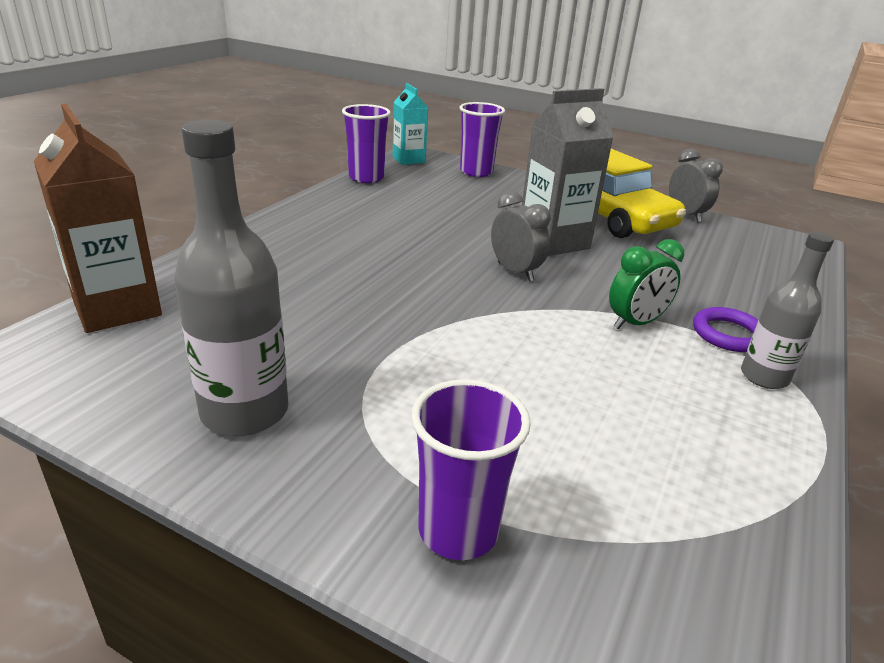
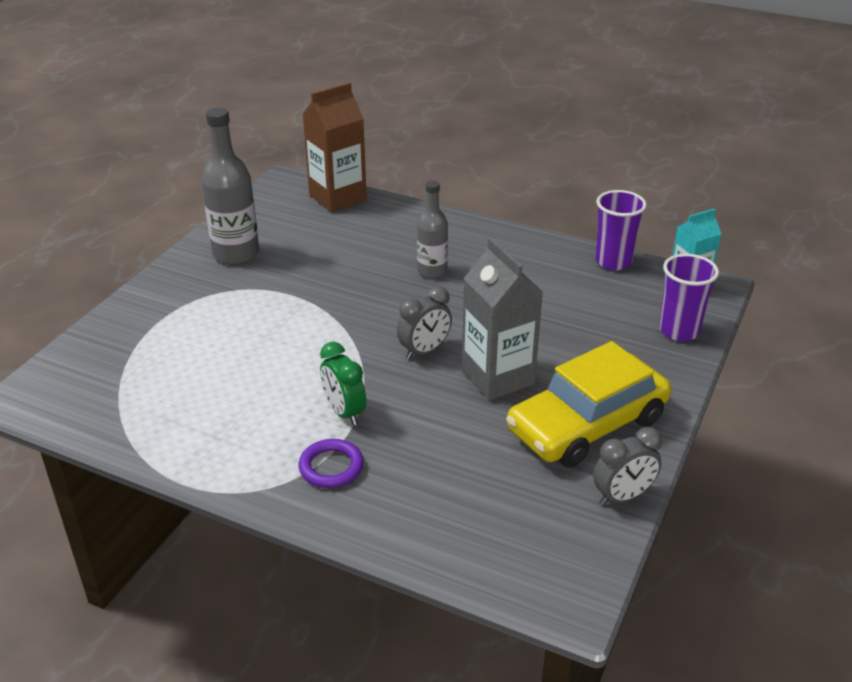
camera: 90 degrees right, 5 degrees up
purple cup [411,379,531,560] -> none
grey bottle [741,232,834,389] -> grey bottle moved to [417,181,448,278]

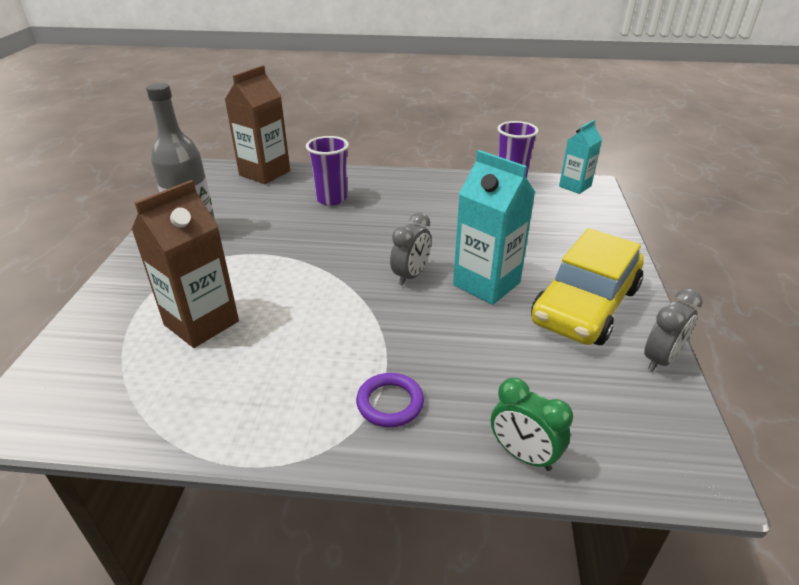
camera: 20 degrees left, 0 degrees up
green clock [320,342,366,426] -> green clock moved to [491,378,573,471]
grey bottle [417,181,448,278] -> none
grey carton [462,238,543,401] -> turquoise carton [453,150,535,305]
purple cup [659,254,719,341] -> purple cup moved to [306,136,349,206]
none -> brown carton [131,180,239,348]

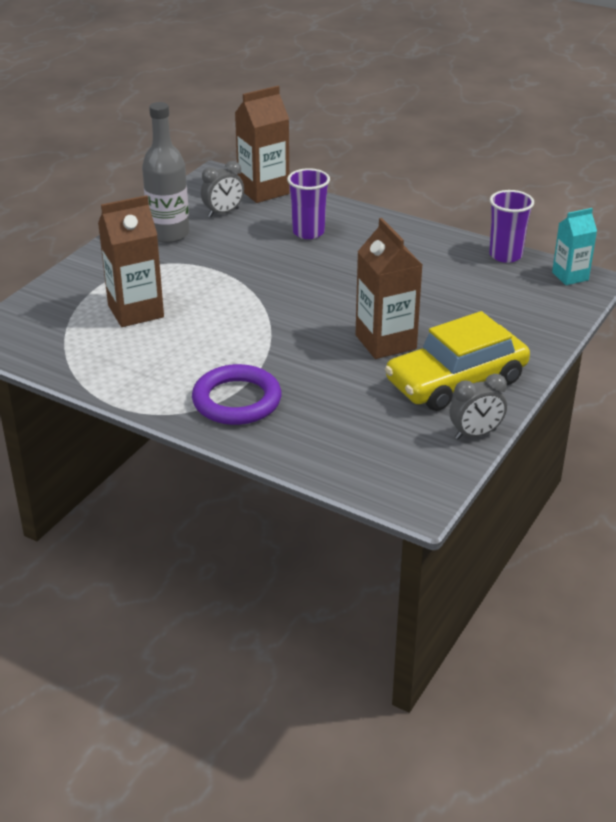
camera: 25 degrees right, 0 degrees up
purple ring [356,373,424,427] -> purple ring [192,364,281,425], size x1.66
grey clock [390,212,431,286] -> grey clock moved to [201,161,244,217]
turquoise carton [453,150,535,305] -> brown carton [355,218,422,359]
green clock [491,378,573,471] -> none

